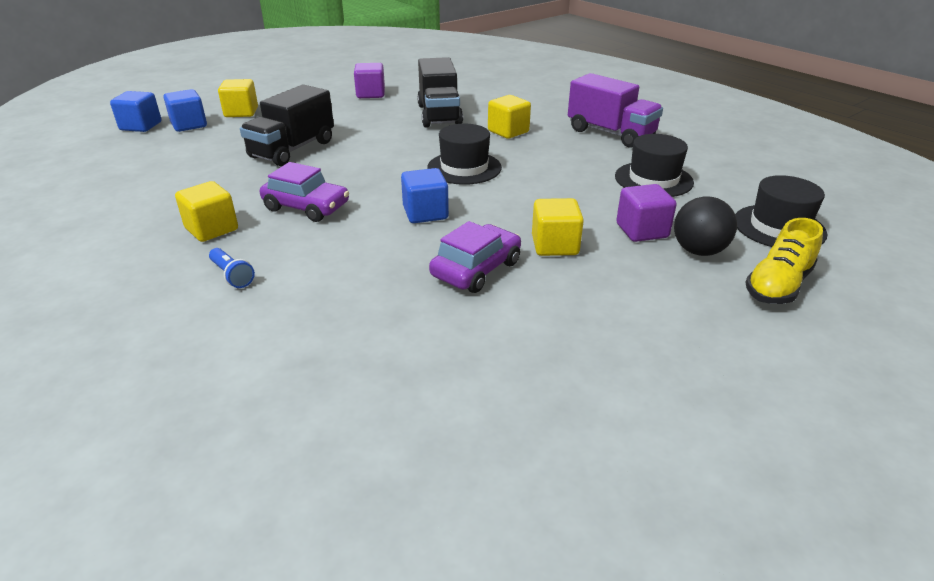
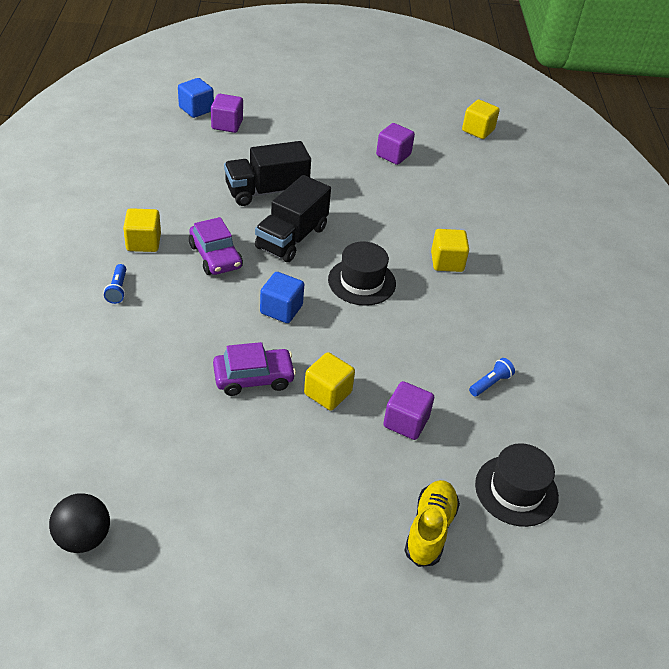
camera: 35 degrees right, 10 degrees up
blue cube [163,89,207,132] -> purple cube [211,94,243,133]
yellow cube [218,79,258,117] -> yellow cube moved to [462,99,500,139]
black truck [417,57,463,128] -> black truck moved to [255,175,331,262]
purple truck [568,73,663,148] -> none
black hat [615,134,694,197] -> blue flashlight [469,358,515,396]
black ball [674,196,737,256] -> black ball moved to [49,493,110,553]
yellow shoe [745,218,823,304] -> yellow shoe turned 120 degrees clockwise [404,480,460,567]

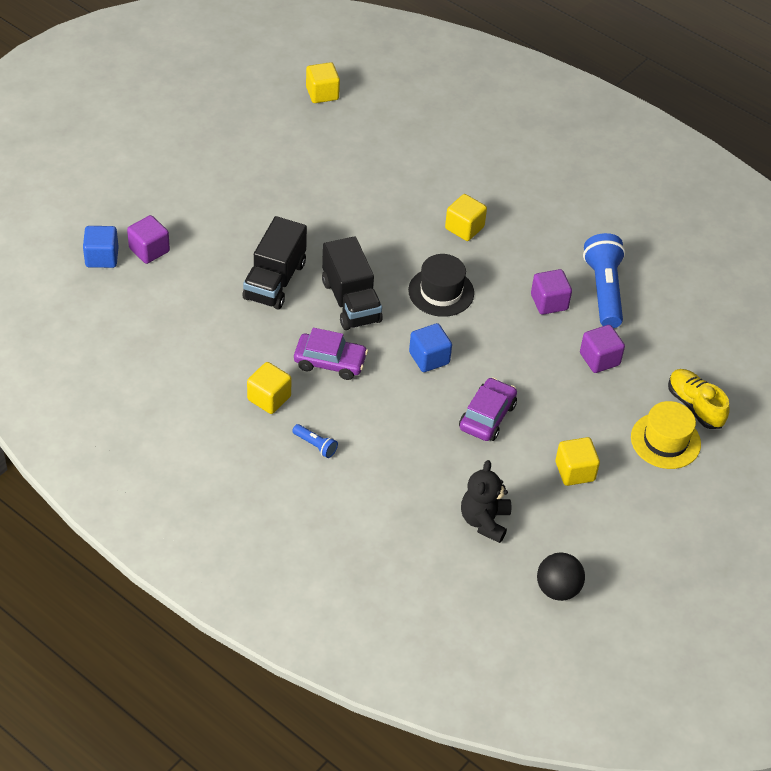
camera: 50 degrees left, 5 degrees up
yellow cube [304,352,355,411] -> yellow cube moved to [555,437,600,486]
purple cube [376,123,415,165] -> purple cube moved to [531,269,572,315]
blue flashlight [469,358,515,396] -> blue flashlight [583,233,626,328], size x2.22
black hat [475,443,559,527] -> none
none -> black teddy bear [461,460,511,543]
none -> yellow hat [631,401,701,469]

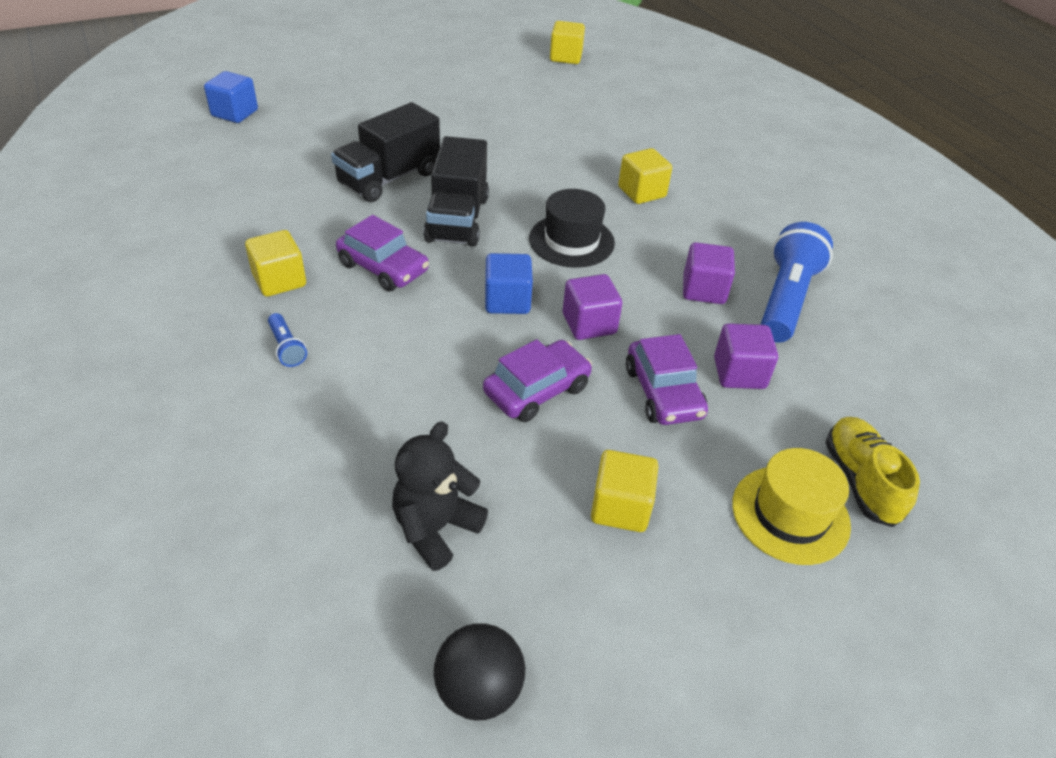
camera: 25 degrees right, 5 degrees down
purple cube [127,215,170,264] -> purple cube moved to [563,274,622,340]
none -> purple car [626,334,708,425]

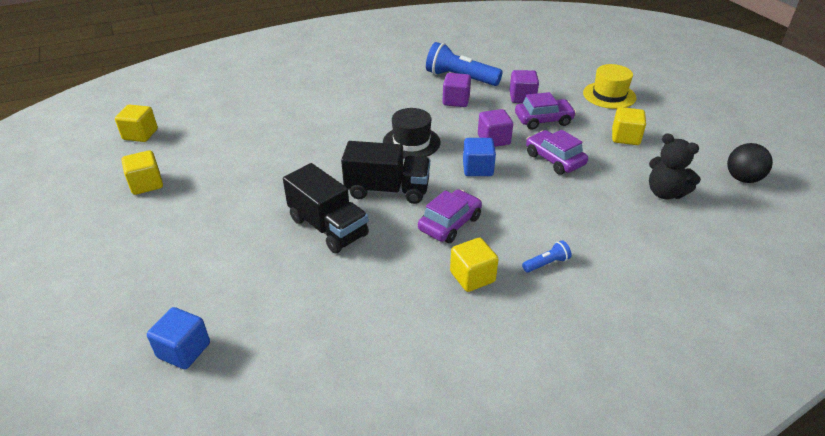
camera: 85 degrees left, 5 degrees down
yellow cube [618,148,672,204] -> yellow cube moved to [121,150,163,195]
yellow shoe [825,417,920,527] -> none

